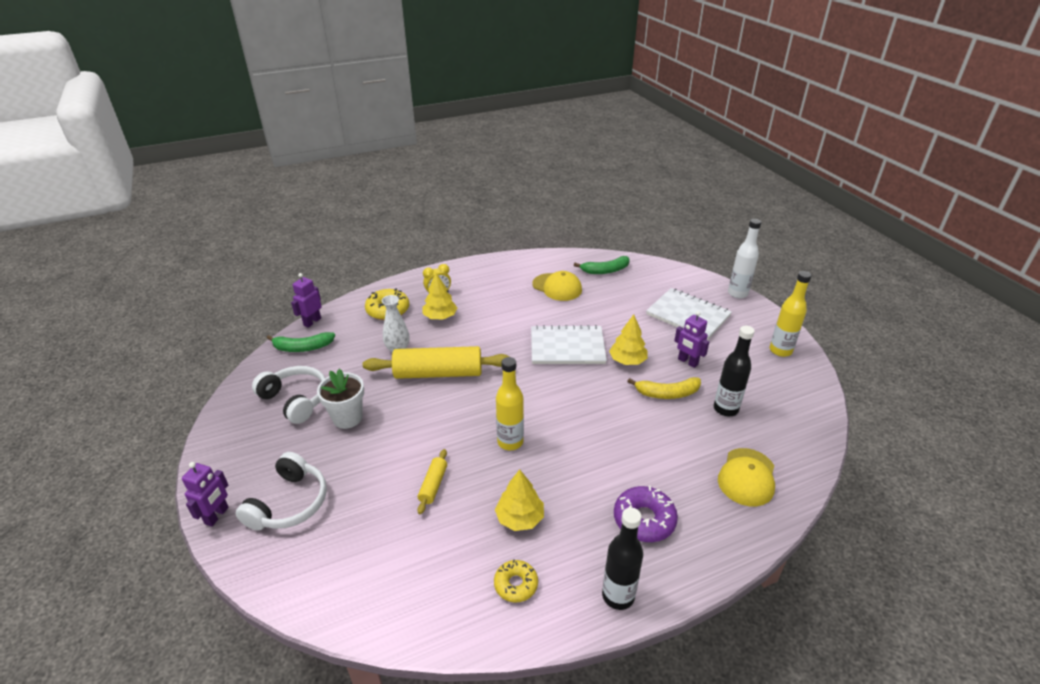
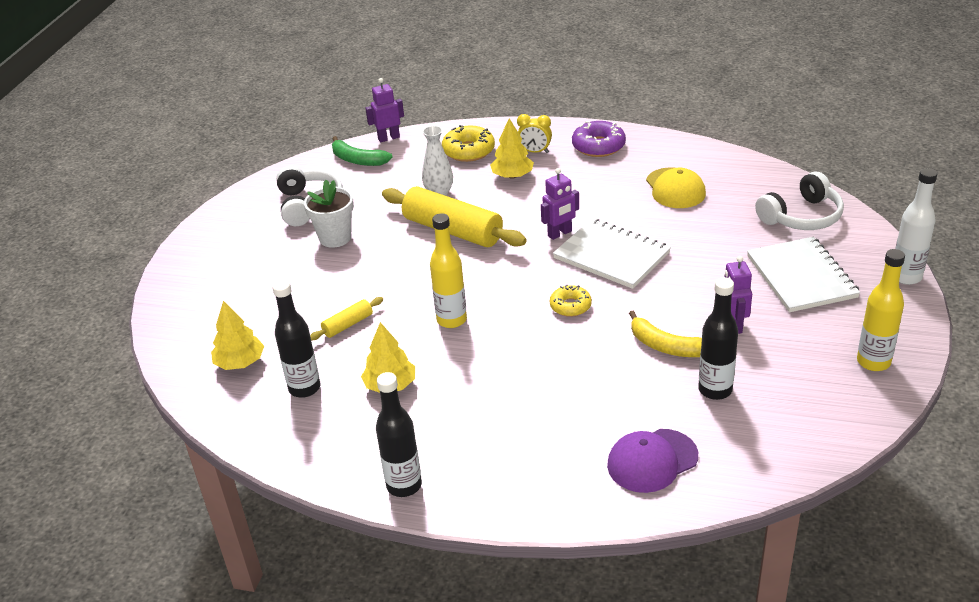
camera: 40 degrees right, 0 degrees up
purple robot [182,462,229,527] -> purple robot moved to [541,168,579,240]
white headphones [236,452,327,531] -> white headphones moved to [755,171,844,230]
yellow donut [494,559,538,603] -> yellow donut moved to [550,284,592,317]
green banana [574,256,630,274] -> none
yellow tree [609,315,648,365] -> yellow tree moved to [211,301,264,370]
purple donut [614,486,678,542] -> purple donut moved to [572,121,626,157]
yellow cap [718,448,775,506] -> purple cap [607,429,698,493]
none -> black bottle [272,280,320,398]

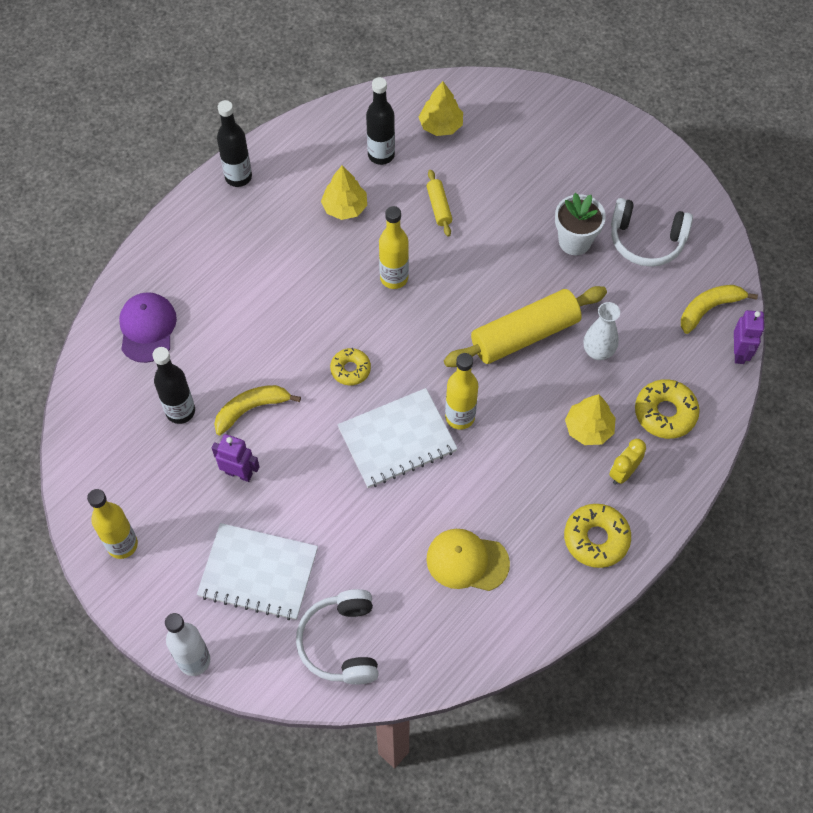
camera: 115 degrees right, 25 degrees up
green banana [332,136,393,166] -> yellow banana [681,285,758,334]
purple robot [541,168,579,240] -> yellow bottle [445,353,478,430]
purple donut [572,121,626,157] -> yellow donut [564,504,631,568]

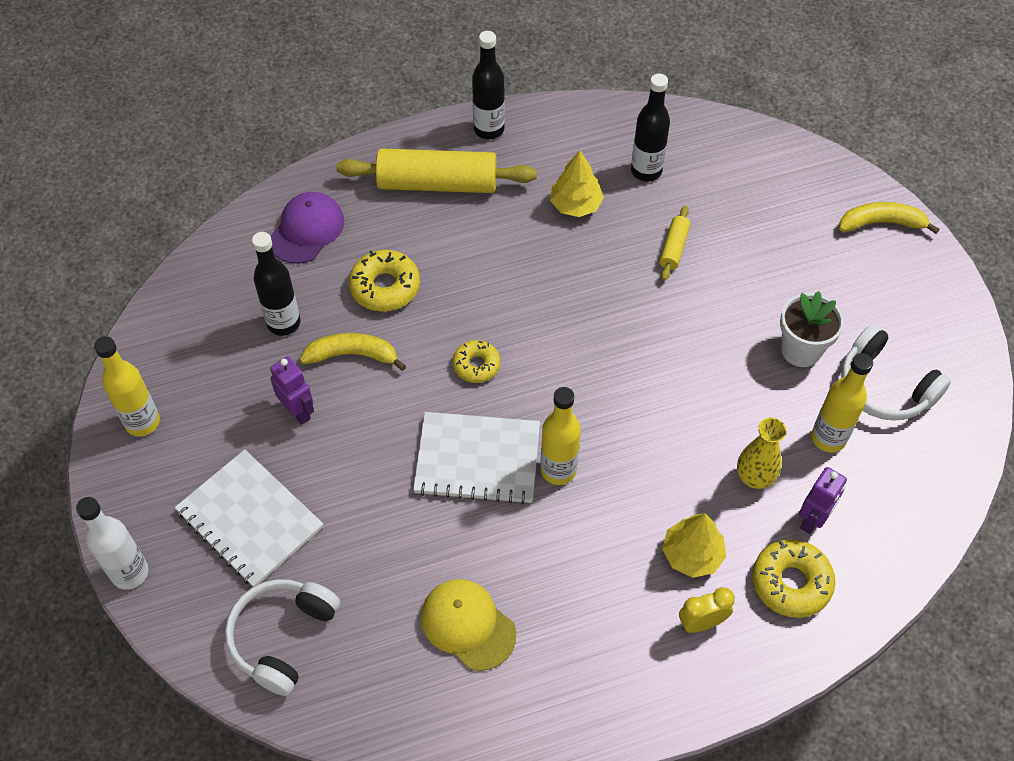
camera: 30 degrees right, 5 degrees down
yellow bottle [379,206,409,289] -> yellow bottle moved to [811,353,873,452]
yellow tree [419,81,463,136] -> none
yellow rolling pin [444,286,607,367] -> yellow rolling pin moved to [336,148,537,193]
yellow donut [564,504,631,568] -> yellow donut moved to [349,250,420,312]
white vase [584,302,620,360] -> yellow vase [737,418,787,489]
yellow banana [681,285,758,334] -> yellow banana moved to [839,202,940,234]
purple robot [734,310,764,364] -> purple robot moved to [799,467,847,534]

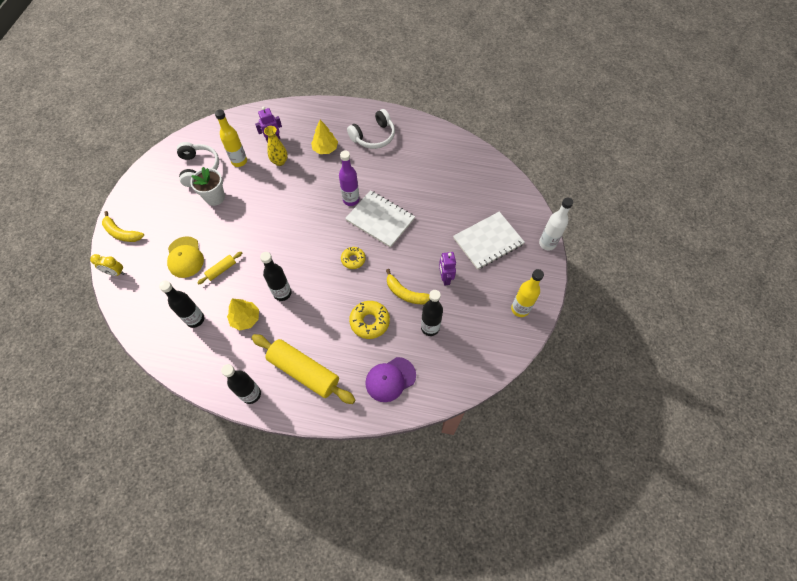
camera: 150 degrees left, 5 degrees up
white notebook [175,449,323,587] -> white notebook turned 75 degrees clockwise [453,212,525,270]
white headphones [225,579,340,696] -> white headphones moved to [347,109,395,149]
yellow cap [421,579,516,671] -> yellow cap moved to [167,236,204,278]
yellow bottle [540,387,581,485] -> purple bottle [339,150,359,206]
yellow clock [679,587,735,633] -> yellow clock moved to [90,254,125,276]
yellow donut [752,539,835,618] -> none
none -> black bottle [260,252,291,301]

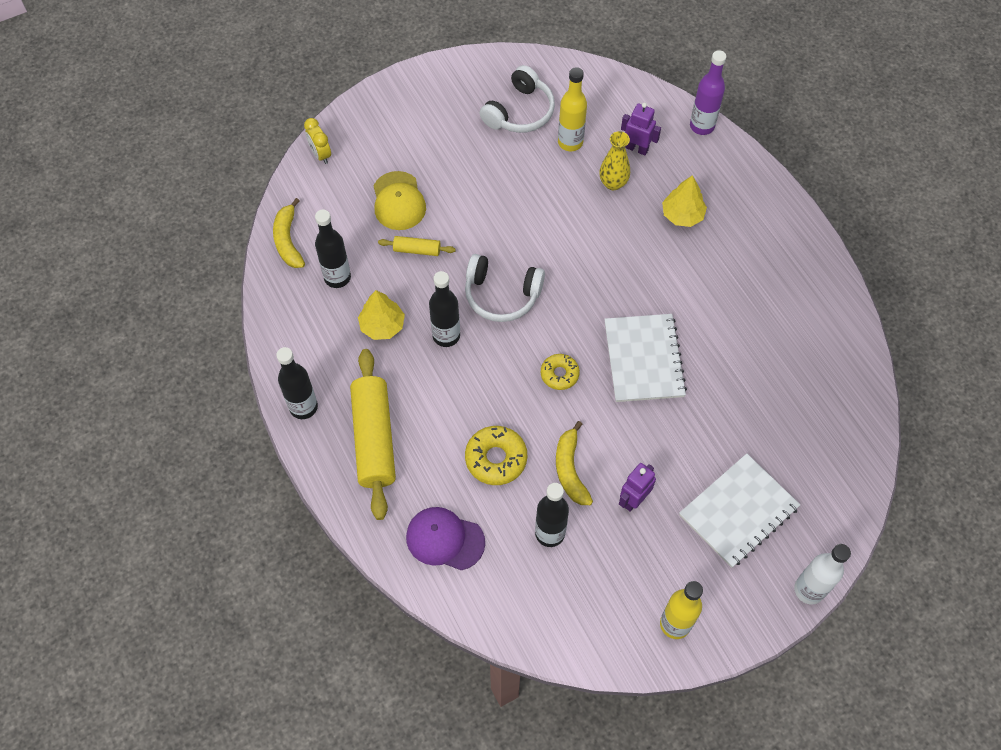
camera: 50 degrees right, 0 degrees up
yellow banana [102,211,144,242] -> yellow banana moved to [273,198,305,268]
yellow cap [167,236,204,278] -> yellow cap turned 45 degrees counterclockwise [374,171,426,230]
white flower pot [190,167,225,206] -> none
purple bottle [339,150,359,206] -> purple bottle moved to [690,50,726,135]
white headphones [347,109,395,149] -> white headphones moved to [465,254,545,322]
white notebook [453,212,525,270] -> white notebook turned 60 degrees counterclockwise [679,453,800,568]

